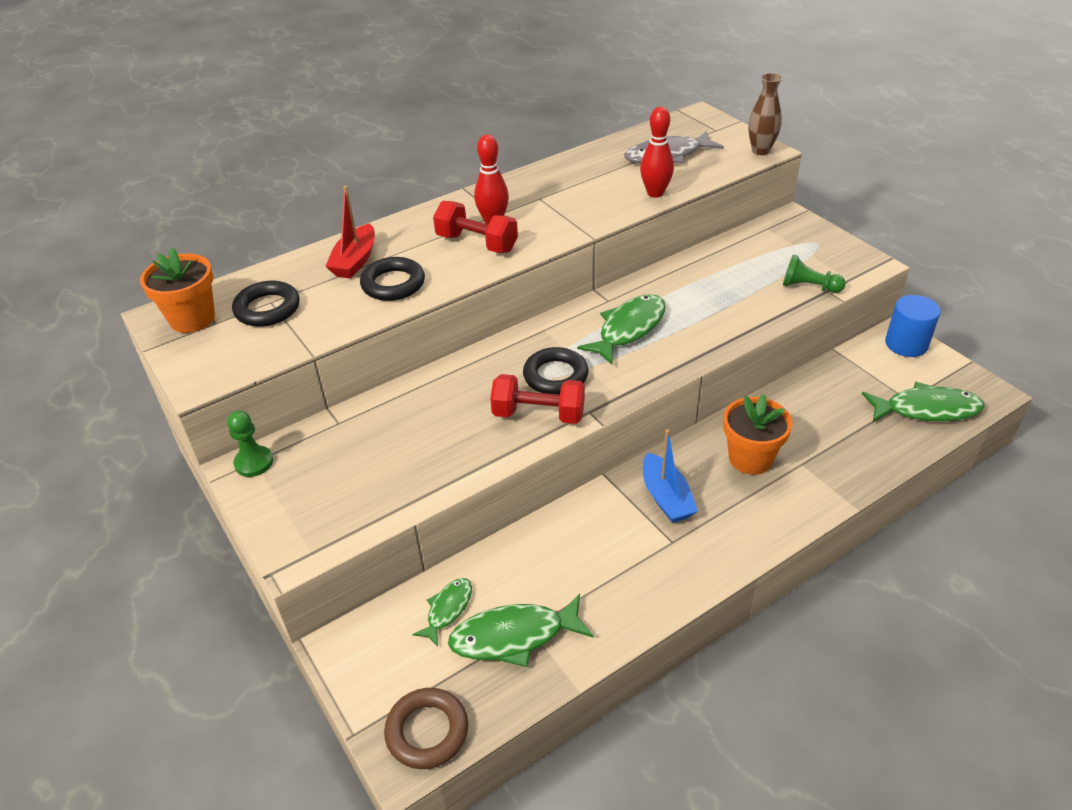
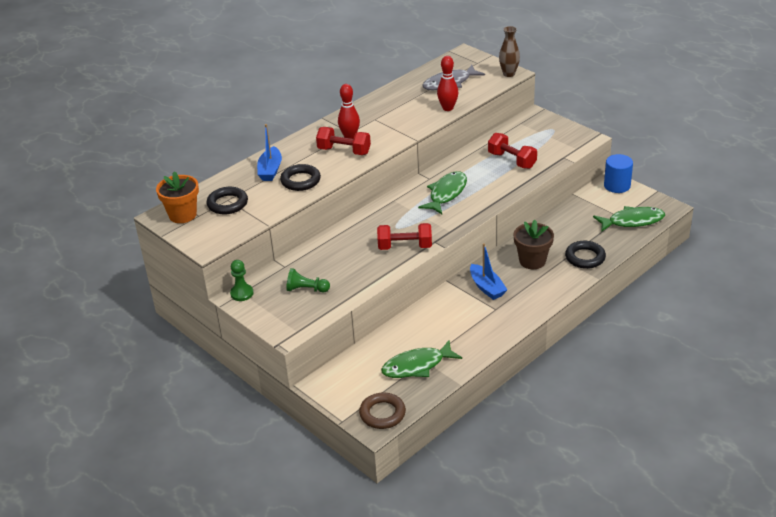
camera: 10 degrees left, 5 degrees down
red boat [325,186,375,279] -> blue boat [257,124,282,181]
green fish [412,578,472,647] -> none
black ring [523,347,589,395] -> black ring moved to [565,241,606,269]
orange flower pot [723,394,792,475] -> brown flower pot [514,220,554,269]
green pawn [783,255,846,293] -> green pawn moved to [286,268,330,293]
none -> red dumbbell [488,133,537,169]

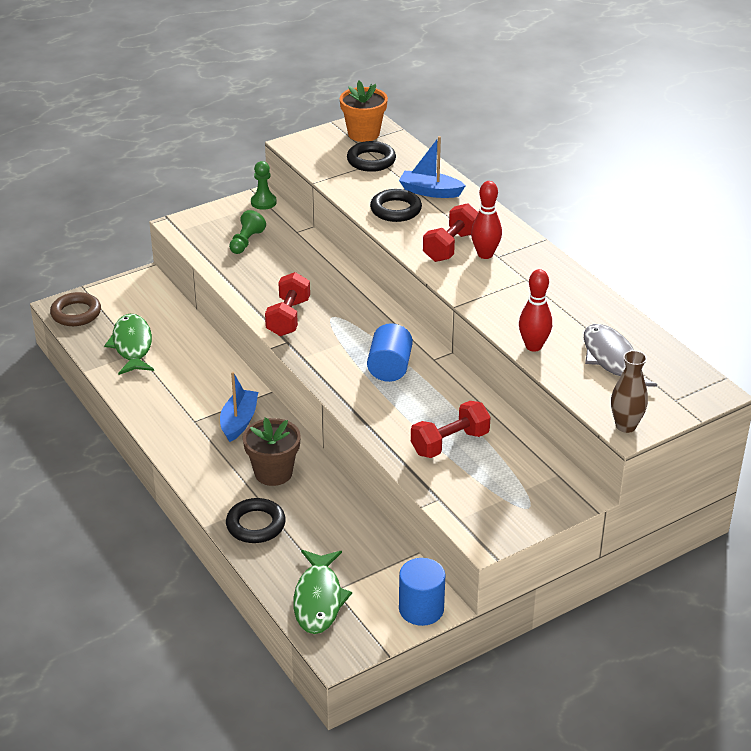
camera: 100 degrees right, 0 degrees up
green fish [418,171,467,214] -> blue cylinder [367,323,413,382]
blue boat [470,243,507,300] -> blue boat turned 120 degrees clockwise [220,372,258,442]

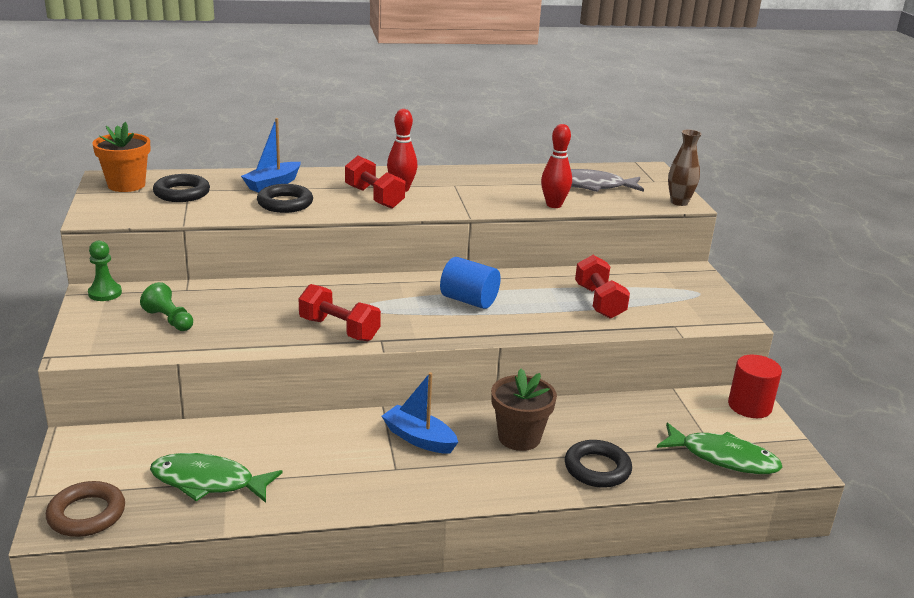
camera: 70 degrees left, 10 degrees down
blue cylinder [399,558,446,626] -> red cylinder [728,355,782,418]

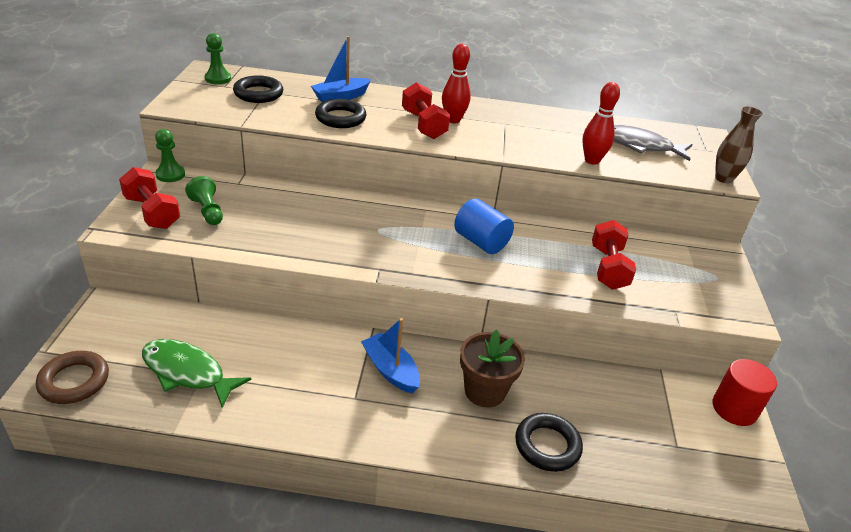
camera: 15 degrees right, 10 degrees up
orange flower pot [92,122,150,192] -> green pawn [205,33,231,84]
red dumbbell [299,284,381,341] -> red dumbbell moved to [119,167,180,229]
green fish [657,423,783,474] -> none

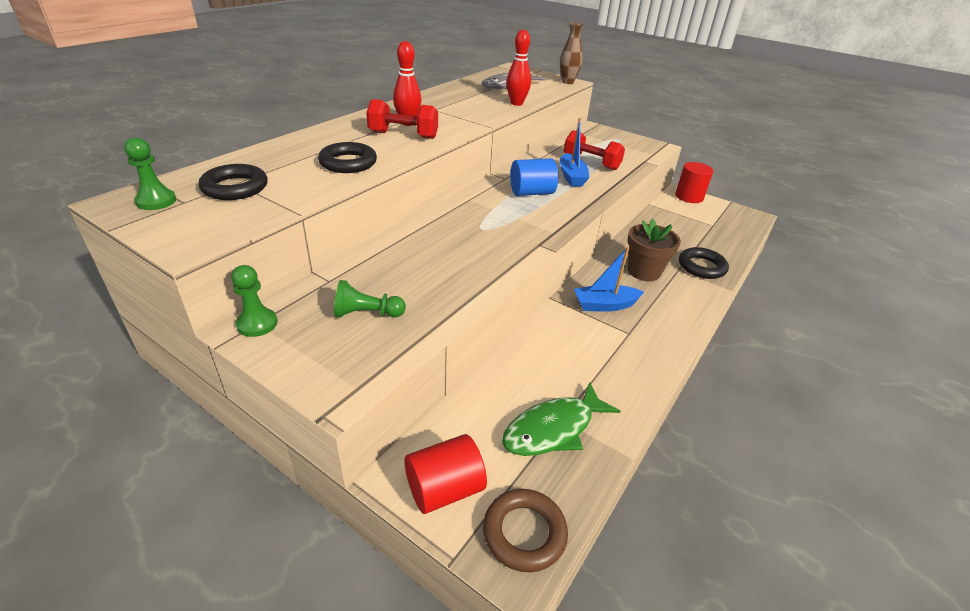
camera: 60 degrees left, 0 degrees up
red dumbbell [119,167,180,229] -> none
blue boat [311,36,371,102] -> blue boat moved to [560,118,590,187]
none -> red cylinder [404,434,487,514]

